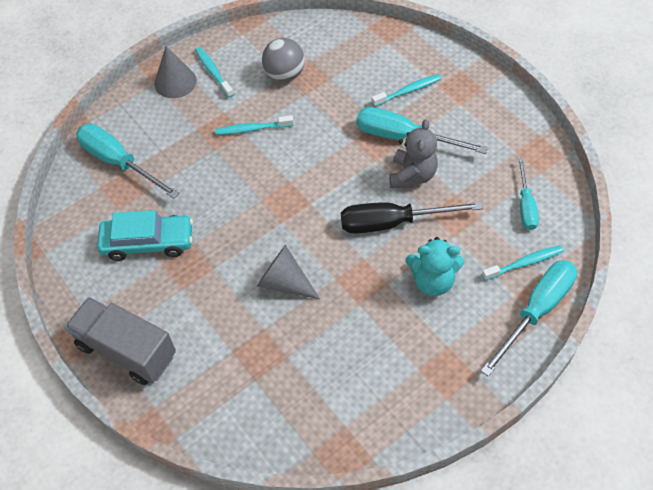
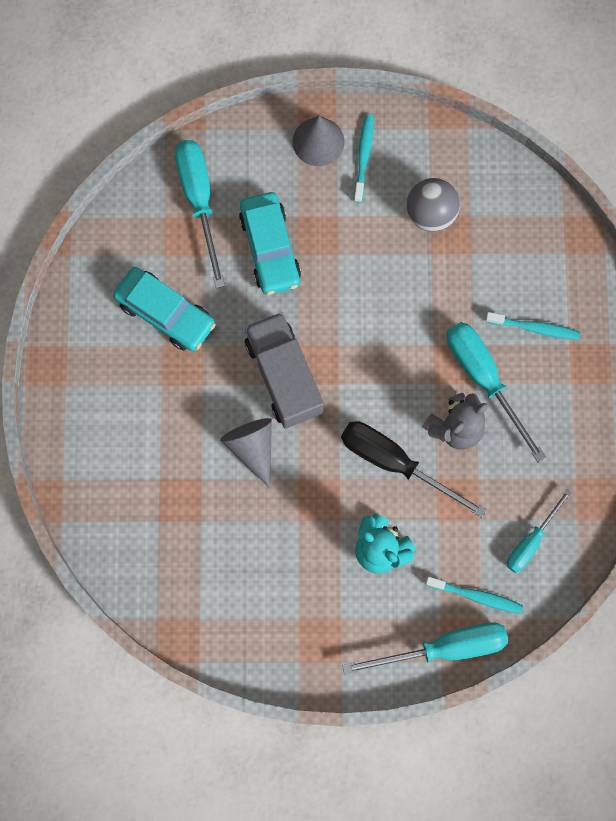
camera: 35 degrees right, 20 degrees up
grey truck [65,297,176,385] -> grey truck moved to [245,312,324,428]
turquoise toothbrush [215,115,294,135] -> none
none -> turquoise car [239,192,301,295]

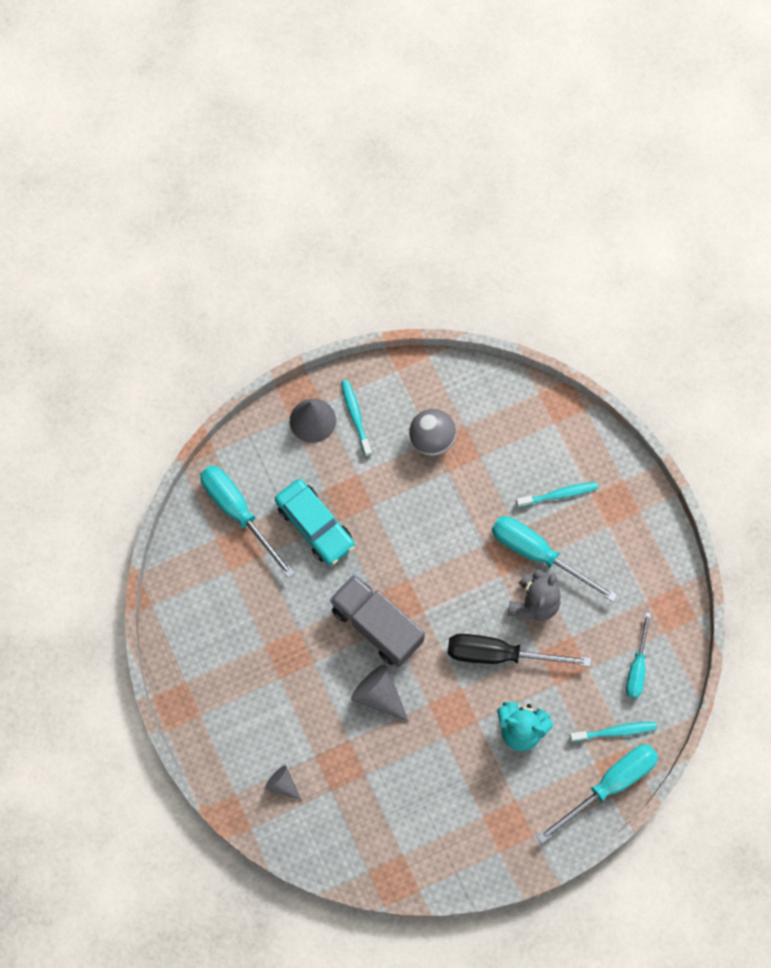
camera: 25 degrees left, 5 degrees down
turquoise car [113,267,216,351] -> none
none -> grey cone [265,765,302,801]

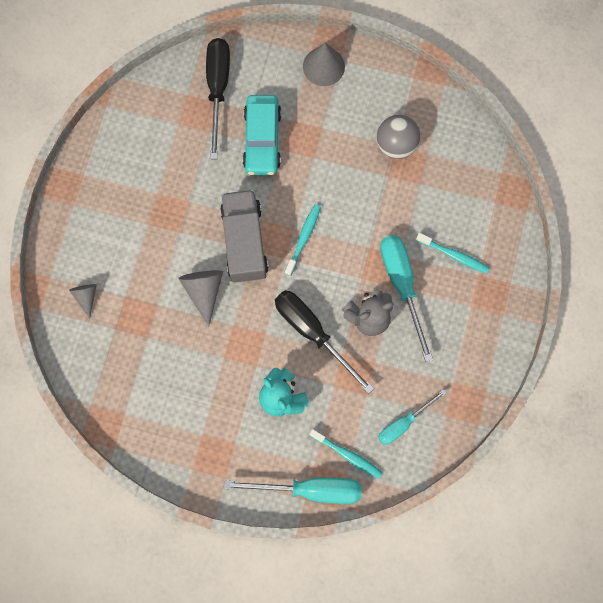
camera: 40 degrees right, 5 degrees up
turquoise screwdriver [200,465,295,578] -> black screwdriver [206,38,230,159]
turquoise toothbrush [341,380,372,457] -> turquoise toothbrush moved to [285,204,321,276]

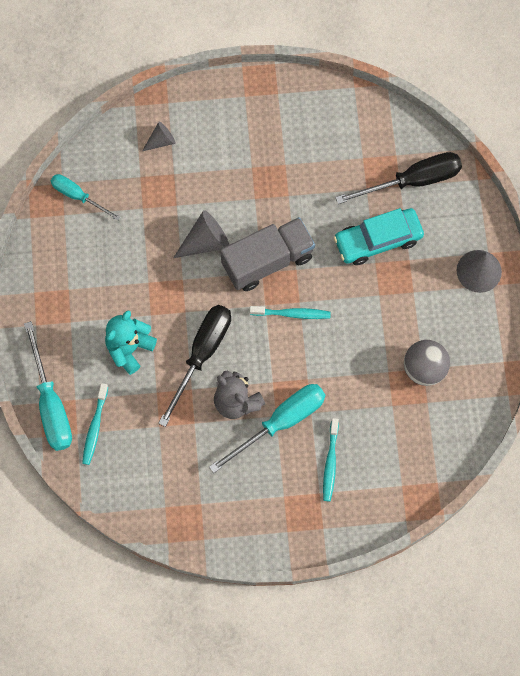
camera: 70 degrees right, 5 degrees down
turquoise screwdriver [378,389,446,445] -> turquoise screwdriver moved to [51,174,120,221]

